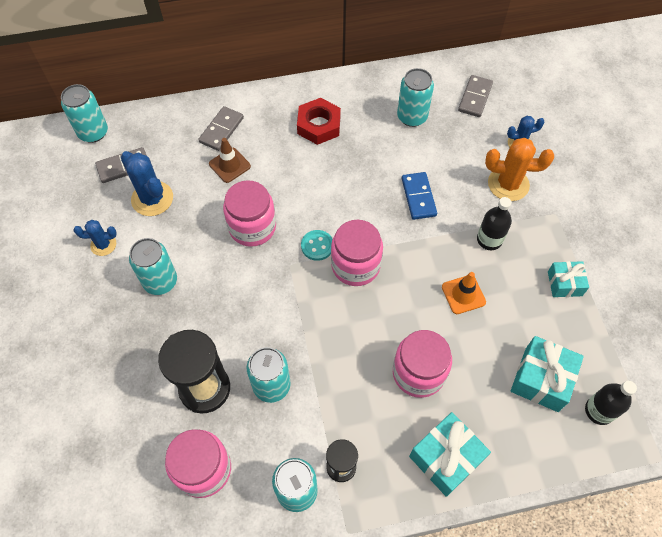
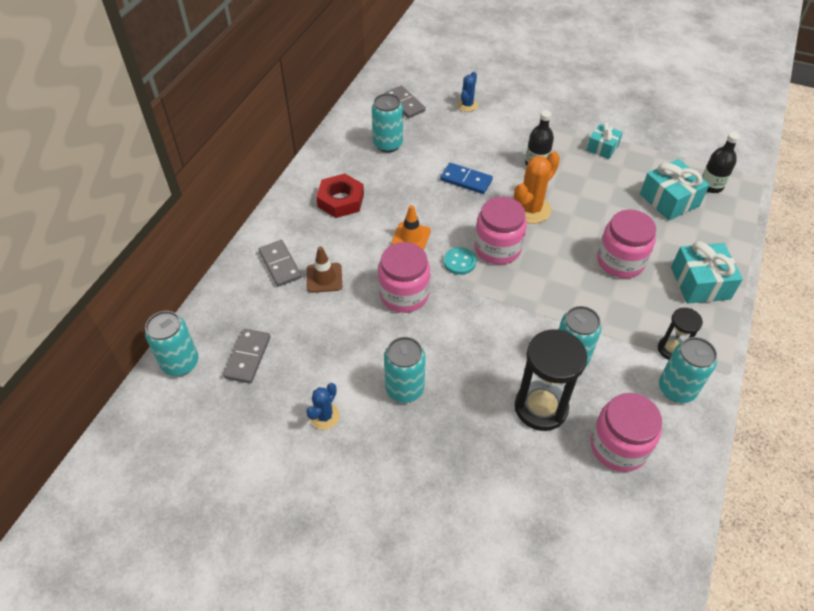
camera: 55 degrees left, 10 degrees down
blue cactus [121,151,173,216] -> none
orange traffic cone [442,272,486,314] -> orange traffic cone moved to [392,205,431,250]
orange cactus [485,138,554,201] -> orange cactus moved to [514,151,560,224]

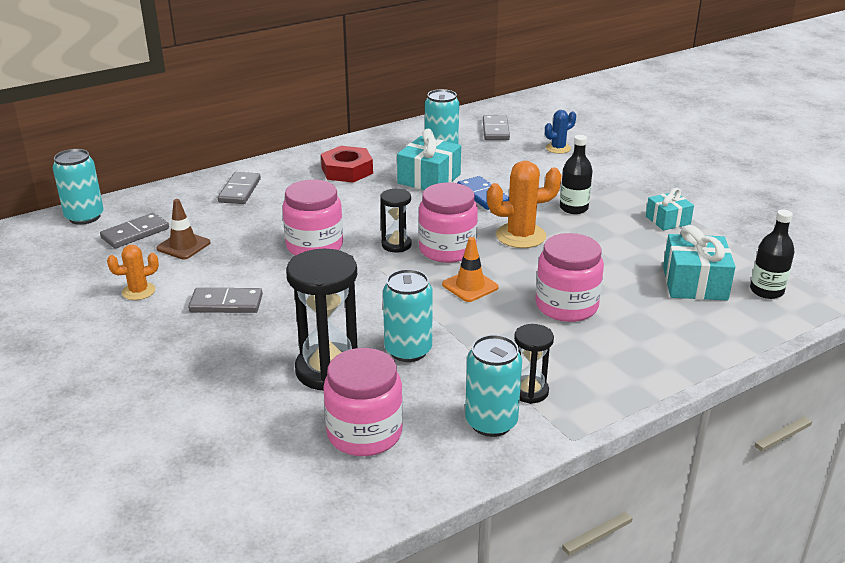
camera: 35 degrees right, 20 degrees down
blue cactus [306,383,340,429] -> orange cactus [107,245,159,300]
brown traffic cone [307,247,342,293] -> brown traffic cone moved to [156,199,210,259]
turquoise can [384,337,426,403] -> grey domino [188,288,263,313]
orange traffic cone [392,205,431,250] -> orange traffic cone moved to [442,237,499,302]
turquoise button [443,247,476,275] -> black hourglass [380,189,412,252]
turquoise gift [671,241,743,304] -> turquoise gift moved to [397,129,461,190]

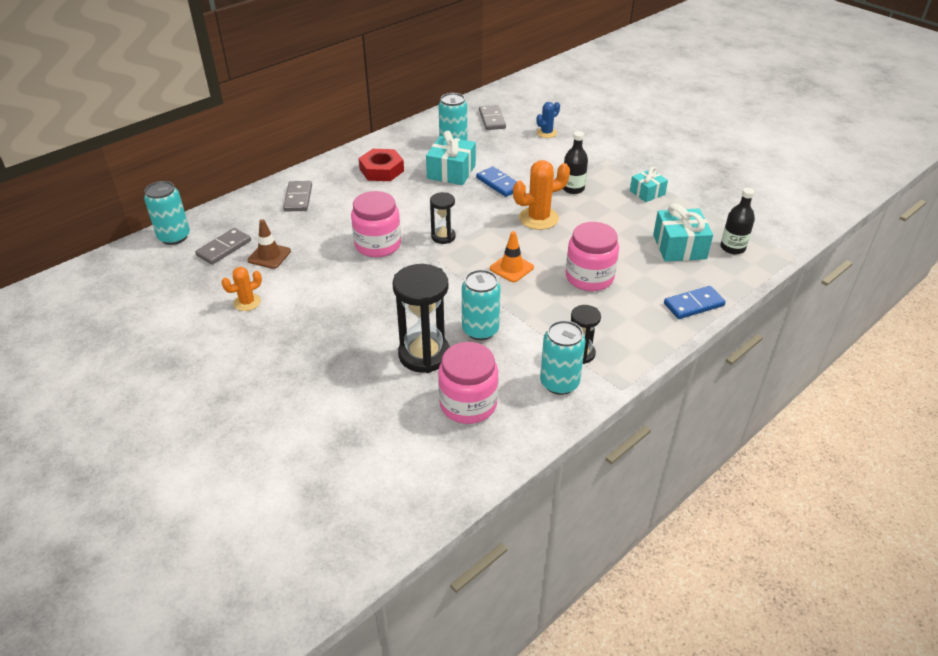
camera: 10 degrees left, 10 degrees up
grey domino [188,288,263,313] -> none
pink jar [419,183,478,263] -> none
none -> blue domino [664,286,726,319]

